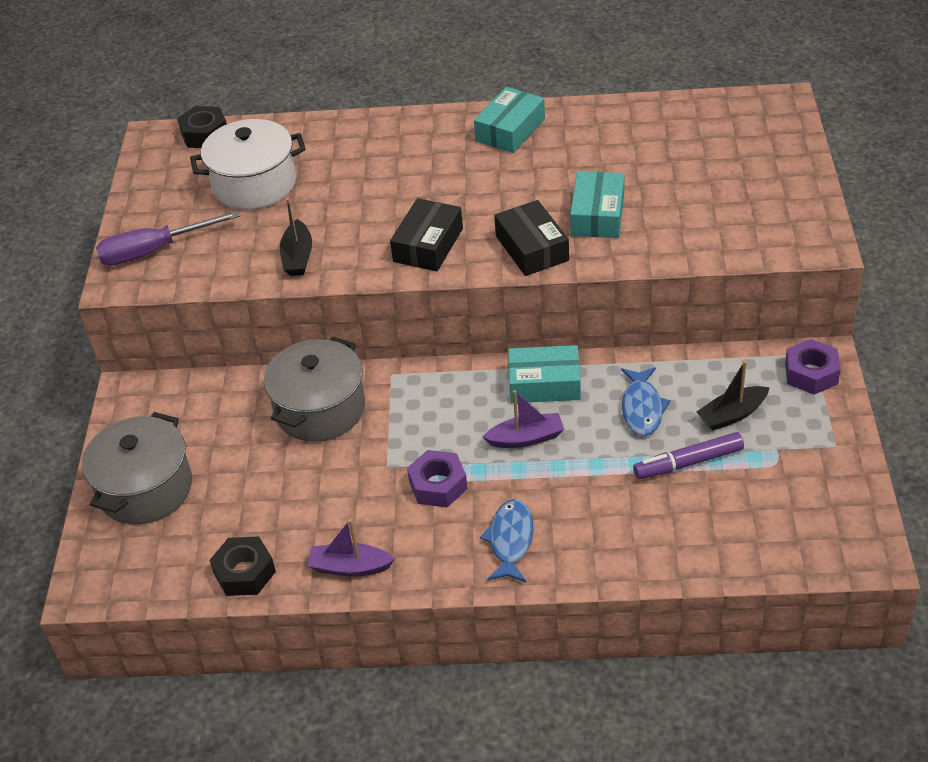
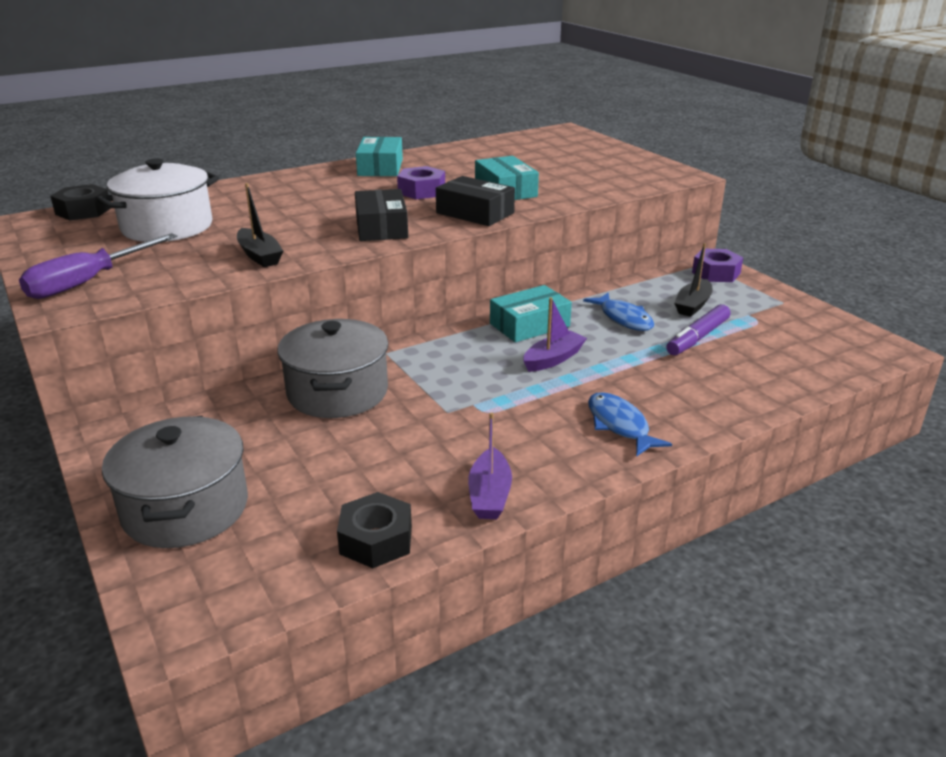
camera: 35 degrees left, 15 degrees down
purple boat [308,519,395,577] -> purple boat turned 60 degrees counterclockwise [468,412,512,519]
purple nut [407,450,468,507] -> purple nut moved to [397,166,445,199]

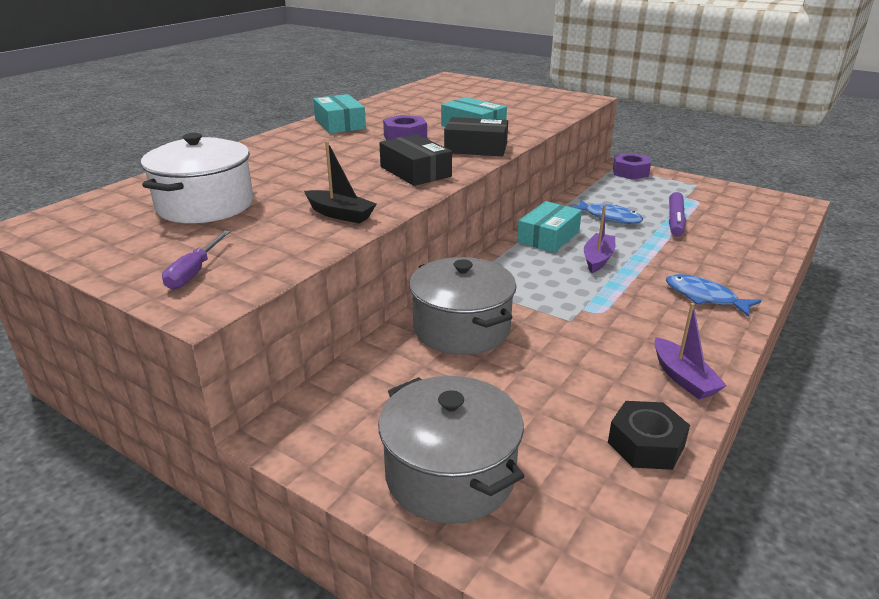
camera: 25 degrees left, 0 degrees up
purple screwdriver [19,233,177,299] -> purple screwdriver [162,231,230,290], size x0.62
black nut [50,184,111,221] -> none
black boat [674,243,713,317] -> none

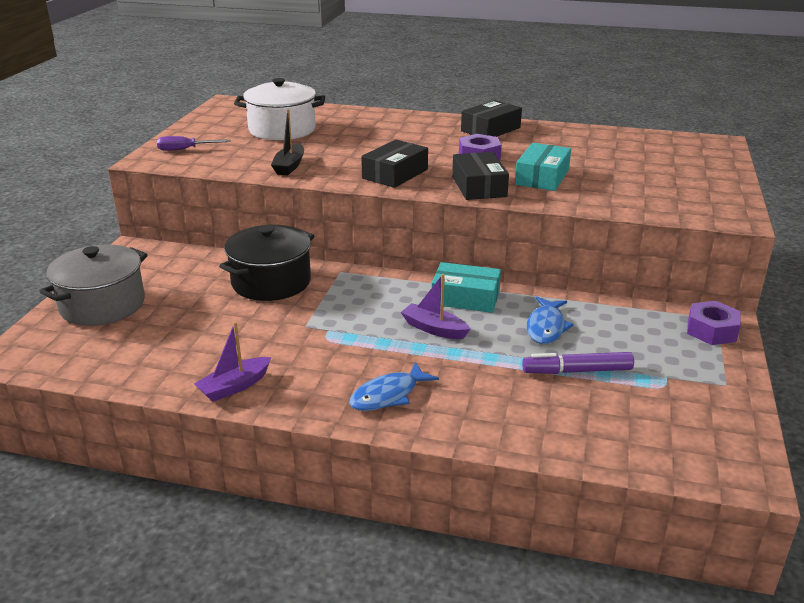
camera: 70 degrees right, 0 degrees up
turquoise box [313,94,366,134] -> black box [461,100,522,137]
grey pot [409,257,516,355] -> black pot [219,225,314,301]
purple boat [584,205,615,273] -> purple boat turned 150 degrees counterclockwise [401,274,470,339]
black nut [608,401,690,470] -> none
blue fish [666,274,761,317] -> blue fish turned 150 degrees counterclockwise [349,362,439,411]

